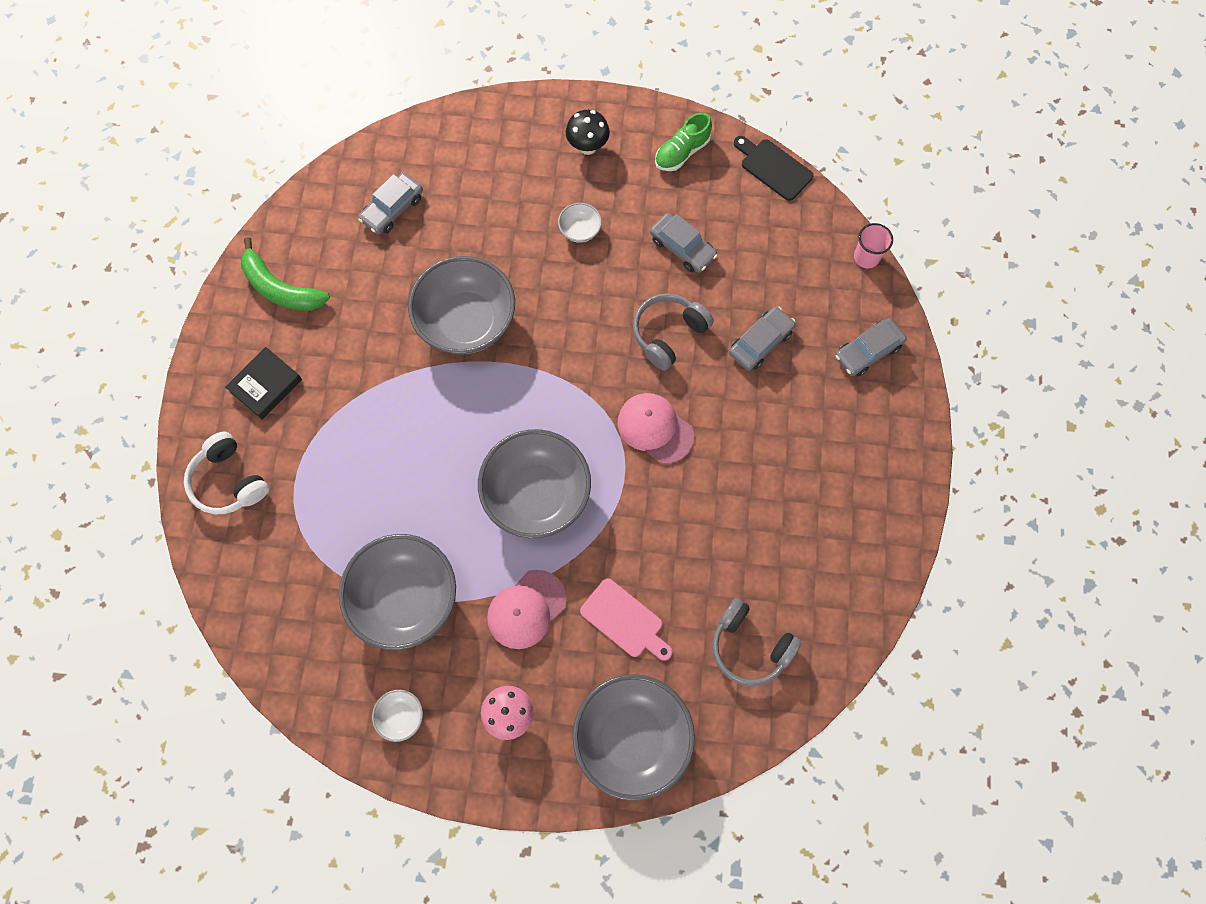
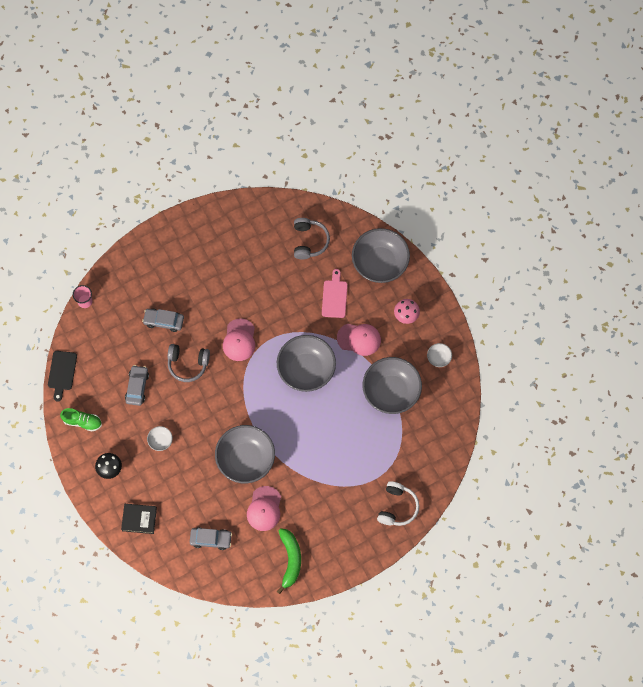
camera: 125 degrees left, 0 degrees up
black book [225,347,302,419] -> black book moved to [121,504,157,534]
grey car [835,318,907,376] -> none
none -> pink cap [247,486,281,531]

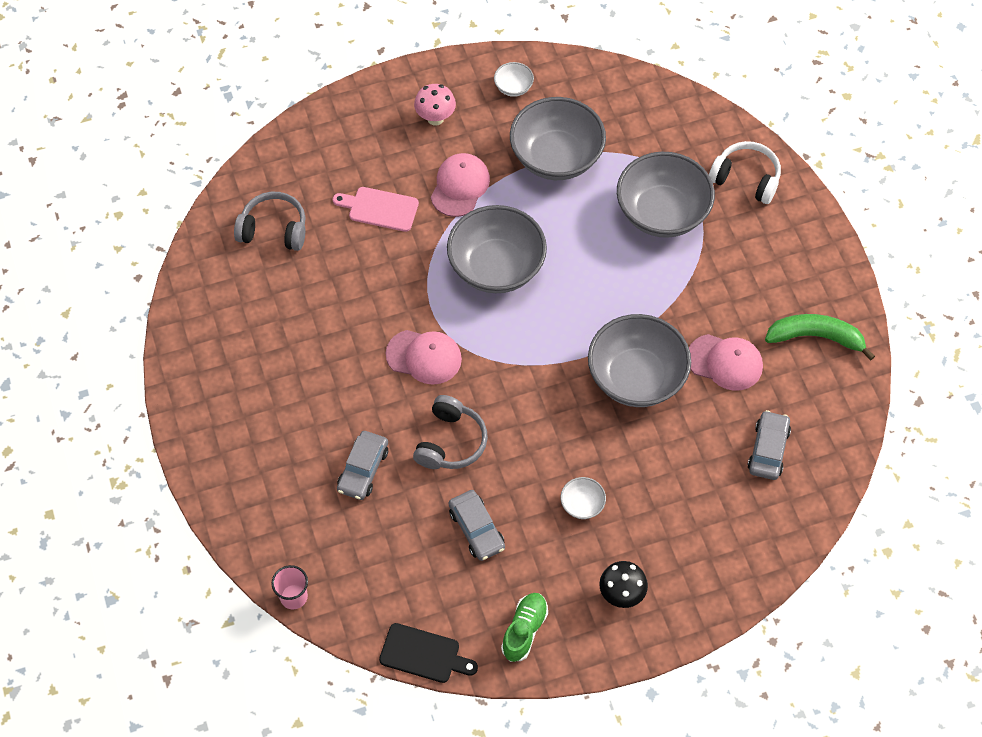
camera: 80 degrees left, 10 degrees down
black book [121,504,157,534] -> none
grey car [125,365,149,406] -> grey car turned 135 degrees counterclockwise [449,490,505,561]
grey bowl [352,228,410,283] -> grey bowl moved to [617,152,715,238]

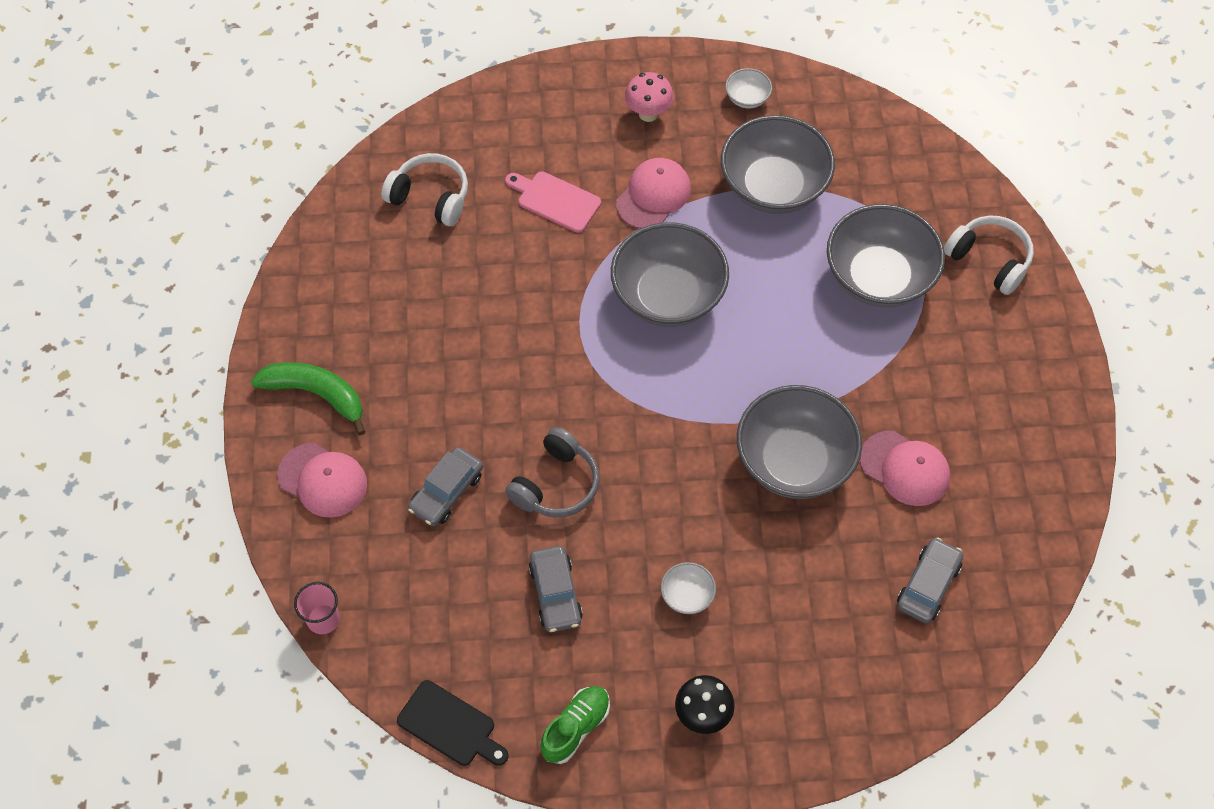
camera: 15 degrees right, 0 degrees up
grey headphones [234,192,306,251] -> white headphones [381,153,468,226]
pink cap [386,330,462,385] -> pink cap moved to [277,443,367,518]
green banana [765,314,875,361] -> green banana moved to [251,362,366,435]

